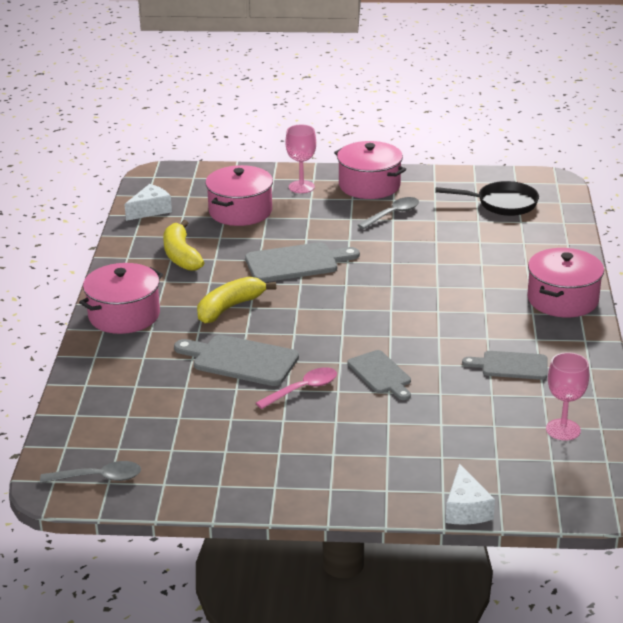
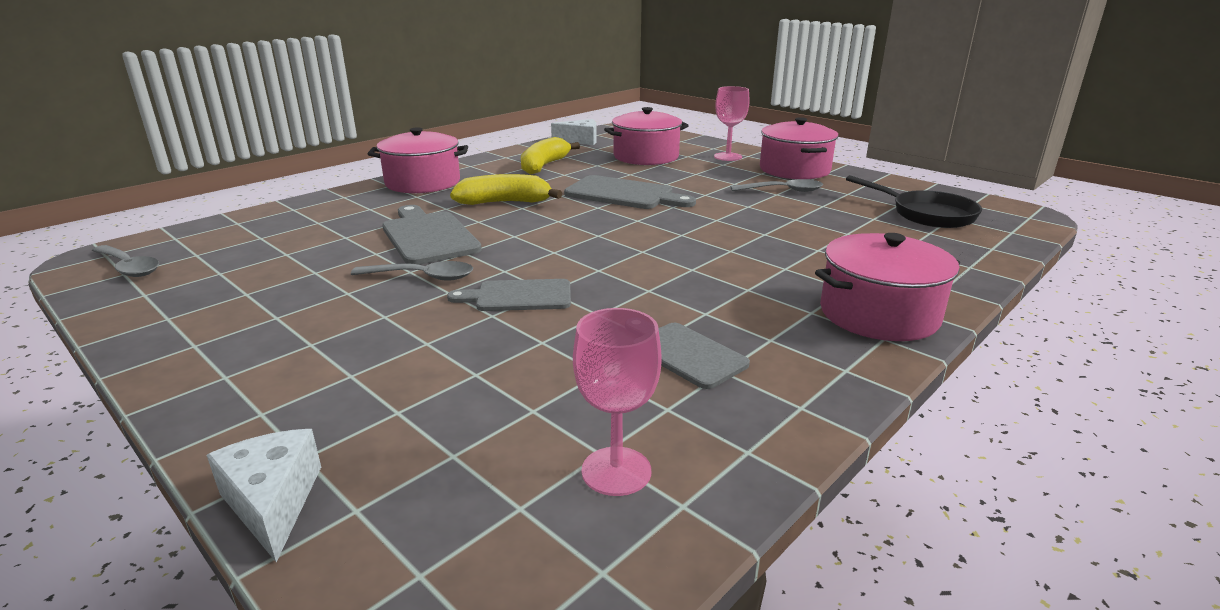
camera: 40 degrees right, 5 degrees down
pink spoon [256,367,337,409] -> grey spoon [351,261,473,280]
grey cutting board [347,350,411,400] -> grey cutting board turned 75 degrees clockwise [447,279,571,311]
white cheese [445,464,495,525] -> white cheese turned 120 degrees clockwise [207,429,321,563]

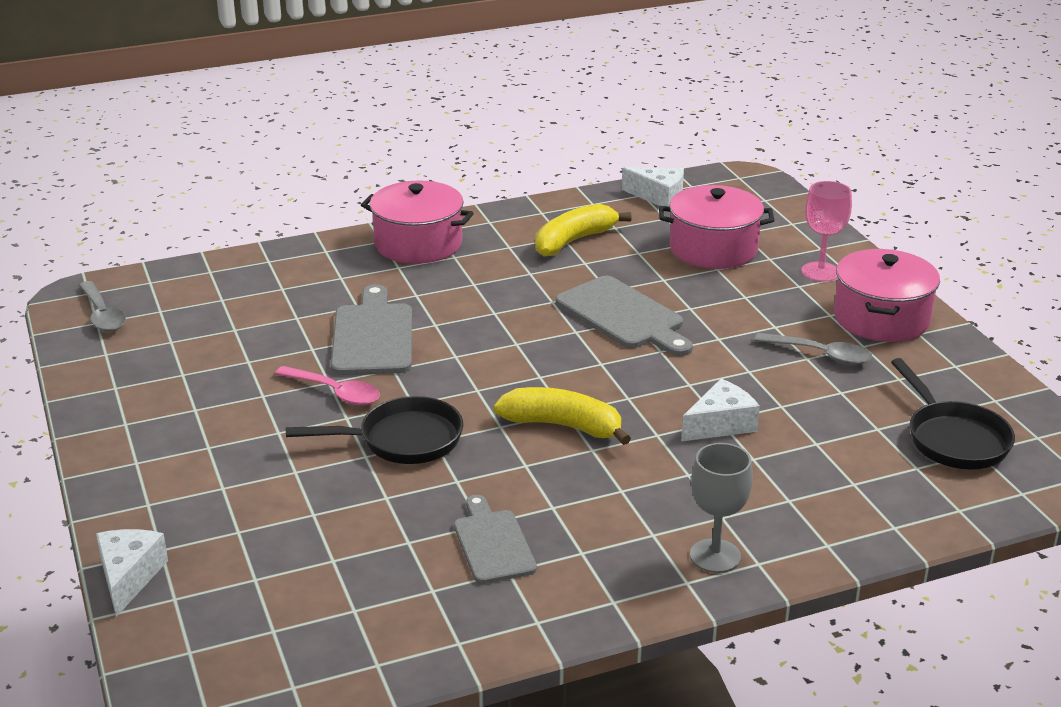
camera: 25 degrees right, 5 degrees up
grey spoon [351,261,473,280] -> pink spoon [275,366,380,405]
grey cutting board [447,279,571,311] -> black pan [286,396,463,464]
yellow banana [450,174,562,205] -> yellow banana moved to [494,387,631,445]
pink goblet [573,308,661,496] -> none
pink pot [815,233,960,341] -> grey goblet [690,443,753,573]
none -> white cheese [681,379,760,442]

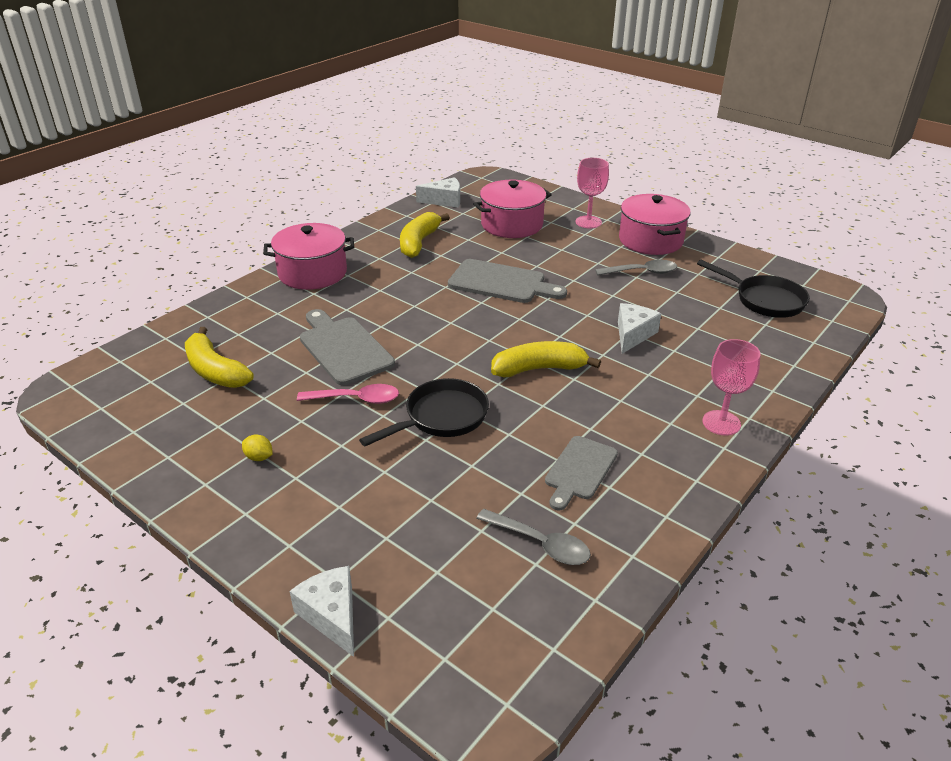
camera: 30 degrees left, 5 degrees up
grey spoon [79,281,126,331] -> grey spoon moved to [476,509,591,565]
grey cutting board [454,495,537,584] -> grey cutting board turned 105 degrees counterclockwise [545,436,618,510]
grey goblet [690,443,753,573] -> pink goblet [702,339,761,436]
none -> yellow banana [185,327,254,388]
none -> yellow lemon [242,435,273,461]

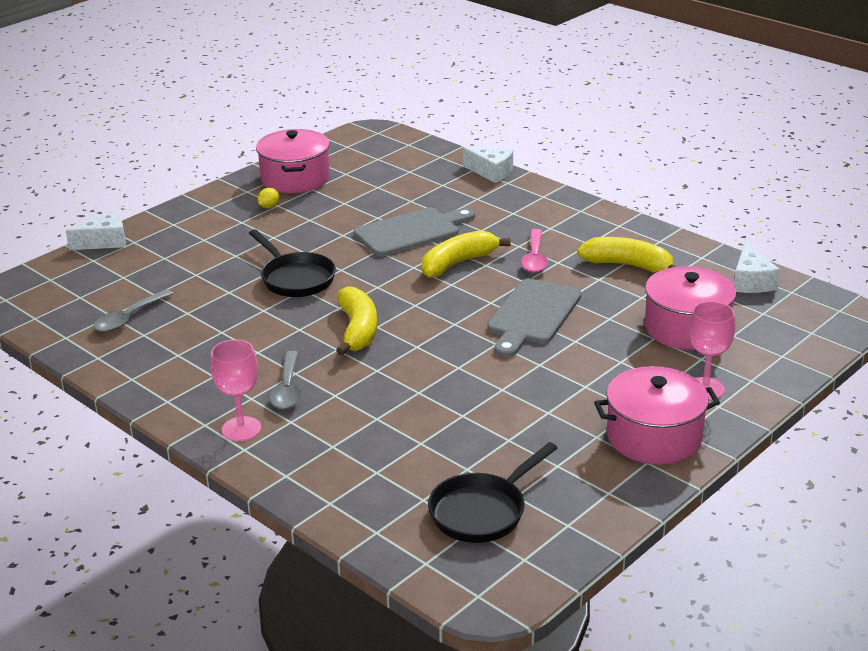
camera: 95 degrees right, 5 degrees down
yellow banana [185,327,254,388] -> yellow banana moved to [422,230,510,278]
pink pot [263,223,354,290] -> pink pot moved to [256,129,330,193]
pink spoon [297,384,399,404] -> pink spoon moved to [521,229,548,273]
grey cutting board [545,436,618,510] -> none
grey spoon [595,260,677,275] -> grey spoon moved to [269,351,301,409]
white cheese [618,303,661,354] -> white cheese moved to [462,147,513,183]

